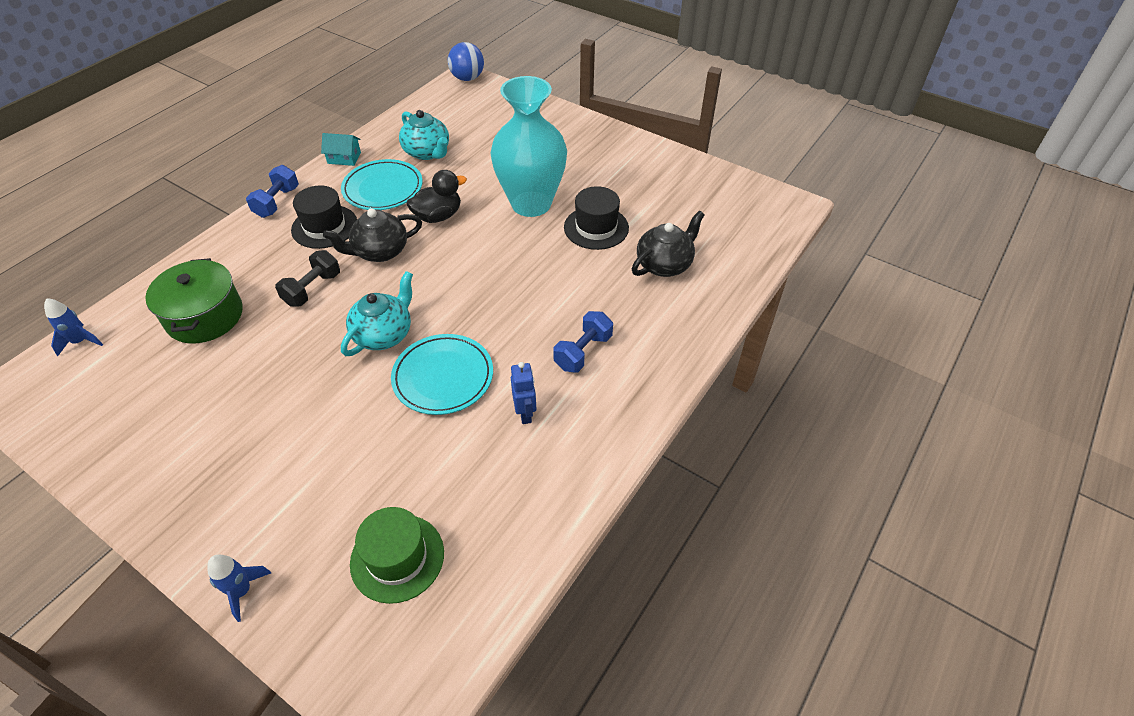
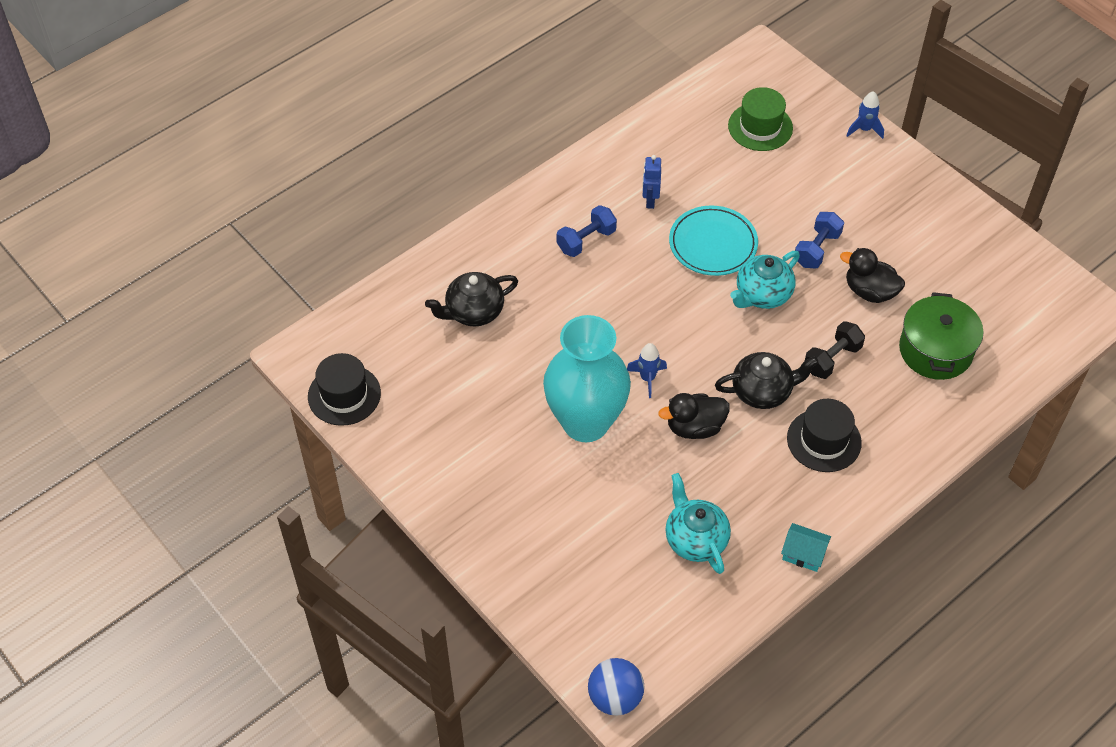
camera: 165 degrees left, 5 degrees up
blue rocket [44,298,103,356] -> blue rocket moved to [627,343,667,398]
blue dumbbell [246,165,299,218] -> blue dumbbell moved to [795,212,844,268]
turquoise plate [341,159,423,210] -> none
black hat [564,186,629,250] -> black hat moved to [308,353,381,426]
none -> black duck [840,248,905,303]

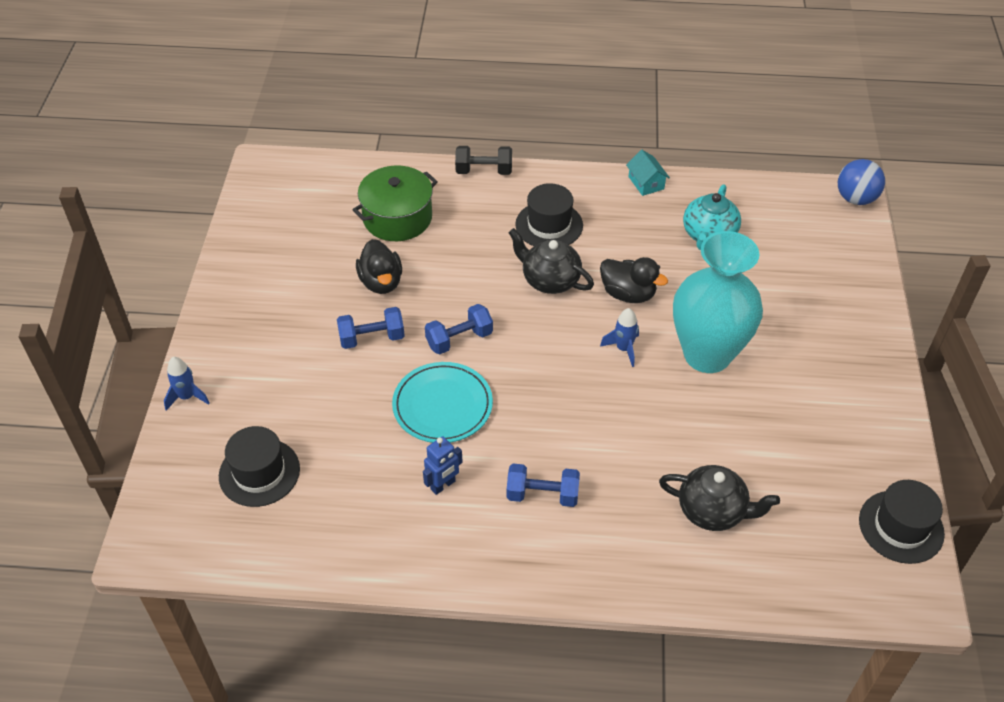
camera: 135 degrees left, 5 degrees down
green hat [728,87,793,151] -> black hat [219,426,300,507]
turquoise teapot [730,251,800,309] -> blue dumbbell [425,304,493,354]
black dumbbell [805,321,865,379] -> black dumbbell moved to [455,146,512,175]

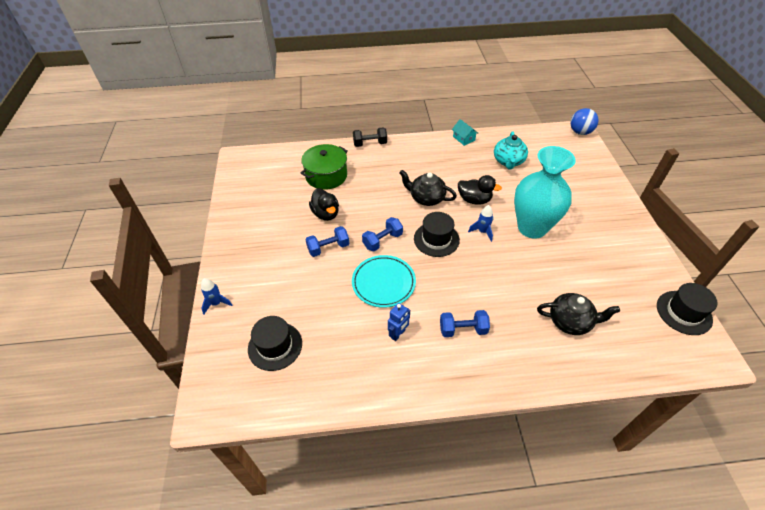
camera: 10 degrees left, 0 degrees up
black hat [515,183,583,246] -> black hat moved to [414,212,460,257]

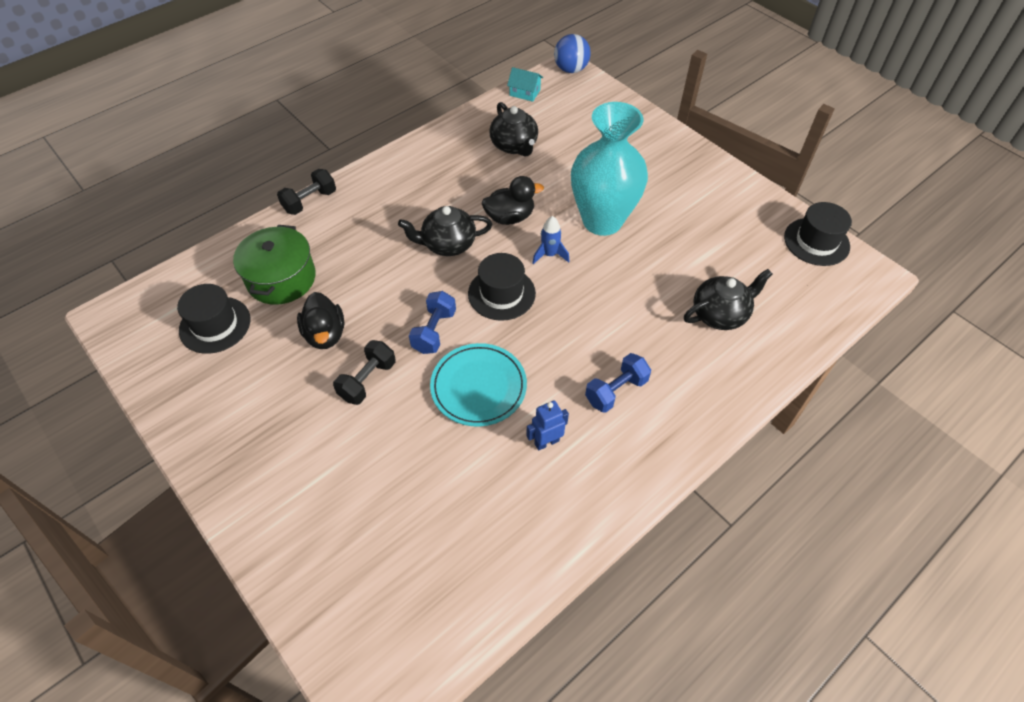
camera: 35 degrees left, 5 degrees up
blue rocket [201,278,232,314] -> none
black hat [248,316,302,371] -> black hat moved to [177,284,250,354]
blue dumbbell [305,226,349,257] -> black dumbbell [333,340,396,405]
black duck [309,188,339,221] -> black duck turned 45 degrees clockwise [297,292,345,349]
blue robot [388,303,410,341] -> blue robot turned 120 degrees counterclockwise [526,400,569,451]
turquoise house [452,119,478,146] -> turquoise house moved to [507,67,543,102]
turquoise teapot [494,131,528,170] -> black teapot [489,102,538,157]

